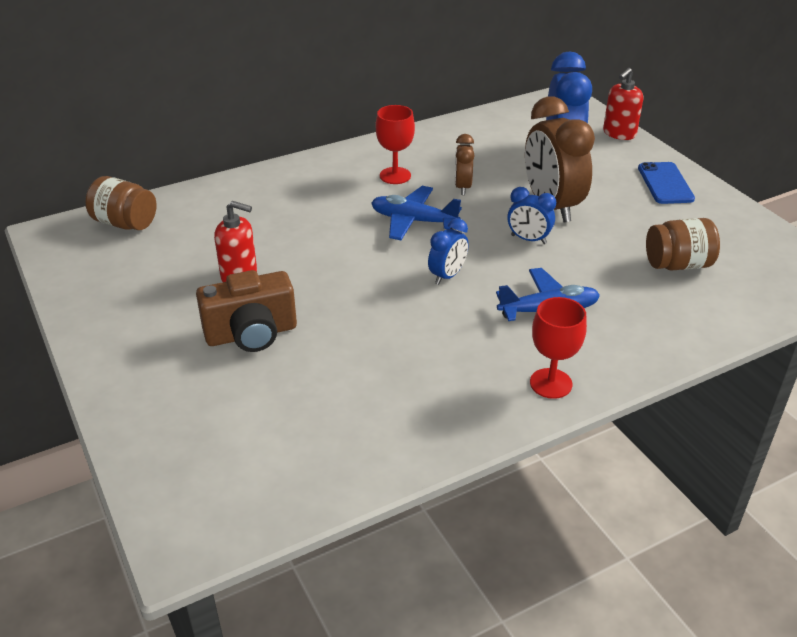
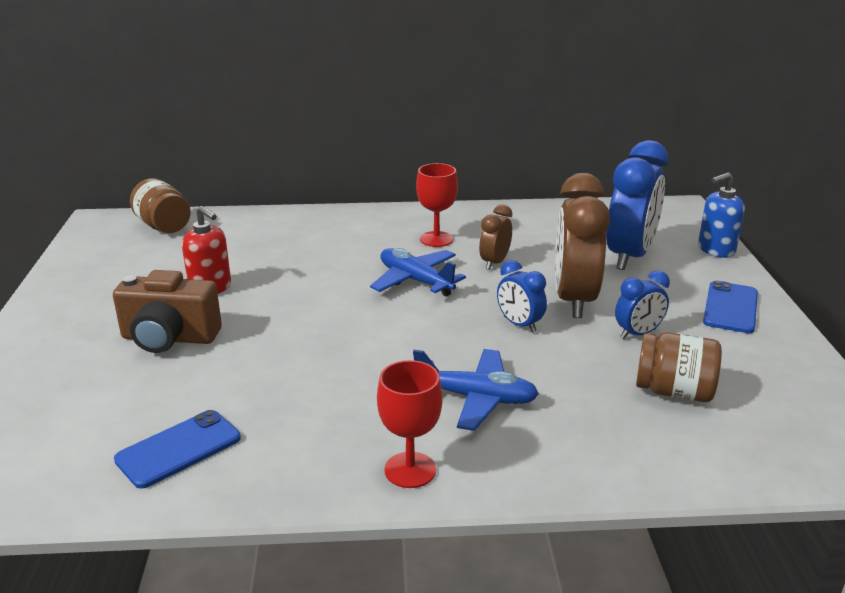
camera: 25 degrees right, 10 degrees down
blue clock [428,218,469,285] -> blue clock moved to [615,271,670,339]
red soap dispenser [603,68,643,140] -> blue soap dispenser [698,172,745,258]
none -> blue phone [114,410,241,489]

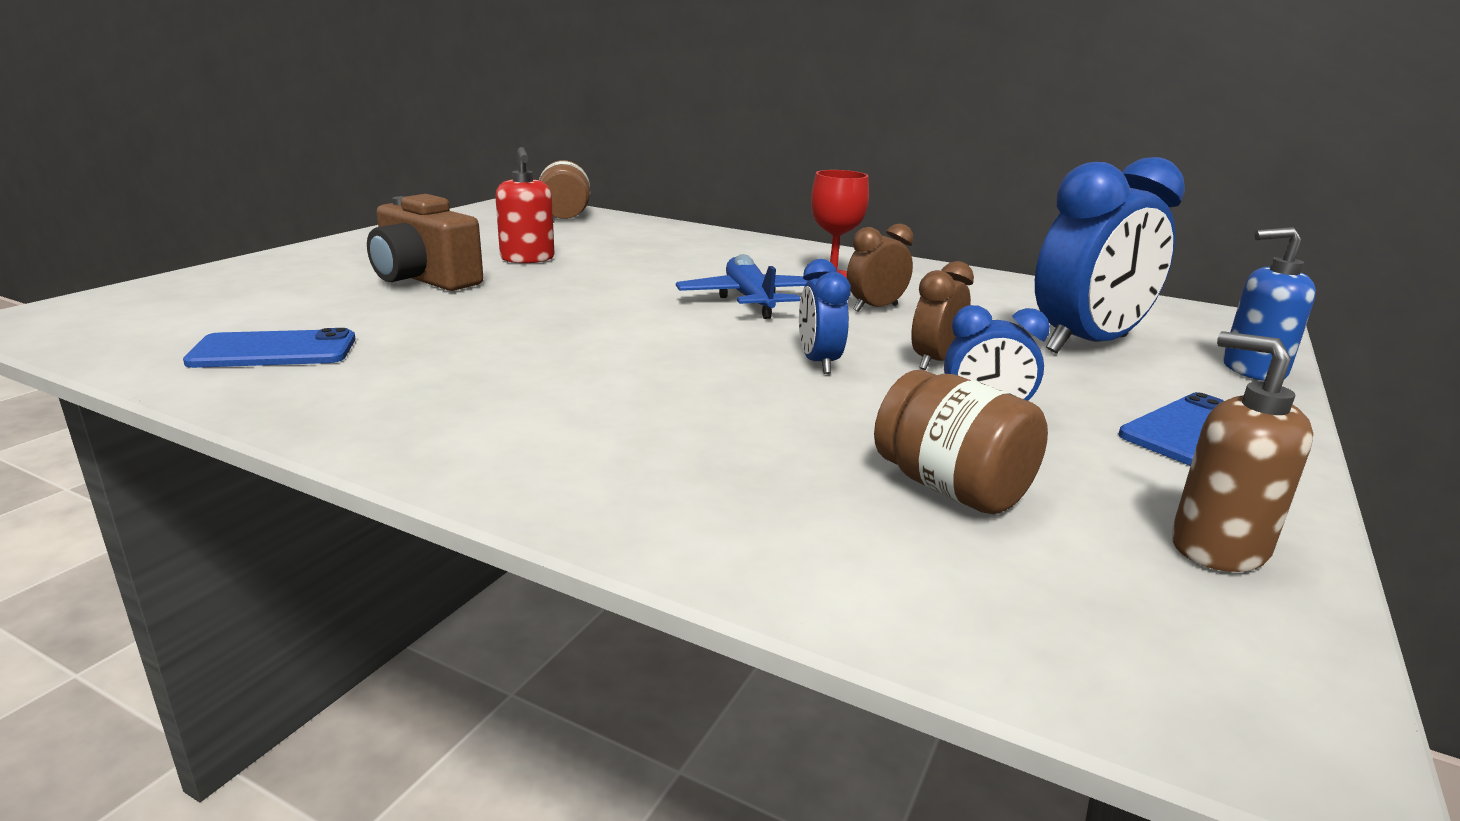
camera: 30 degrees right, 5 degrees down
red goblet [377,360,443,488] -> none
blue plane [413,349,539,431] -> none
brown clock [555,173,610,318] -> brown clock [911,261,974,370], size x0.51
none -> brown soap dispenser [1172,331,1313,572]

